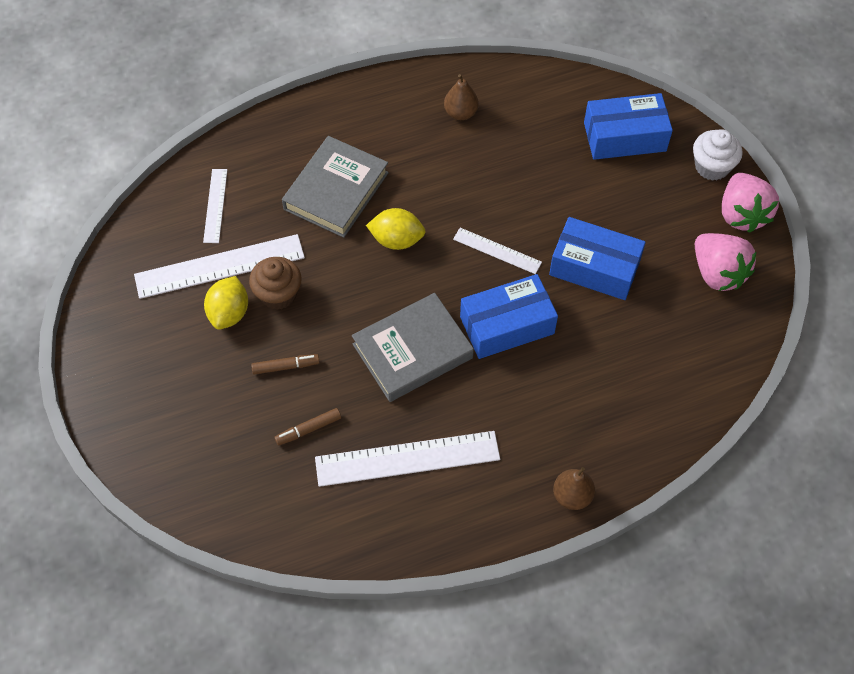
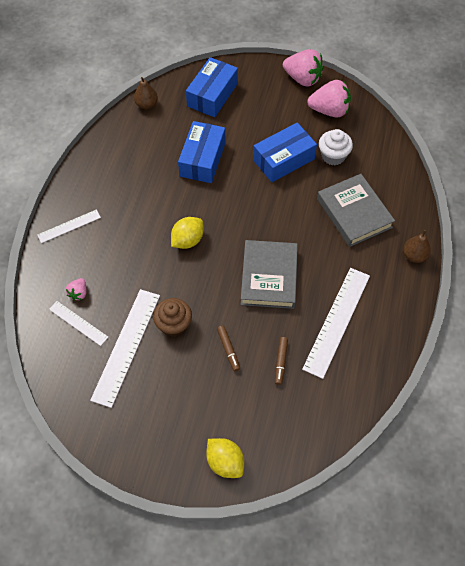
camera: 55 degrees left, 0 degrees up
yellow lemon [204,276,248,330] -> yellow lemon moved to [206,438,244,478]
brown marker [251,354,320,375] -> brown marker turned 135 degrees clockwise [217,326,240,372]
grey book [282,136,389,238] -> grey book moved to [317,174,395,247]
brown pear [444,74,479,120] -> brown pear moved to [134,77,158,109]
white ruler [453,228,542,274] -> white ruler moved to [37,209,101,243]
blue box [460,274,558,359] -> blue box moved to [178,121,225,183]
white cupcake [693,129,743,181] -> white cupcake moved to [319,129,353,165]
none -> pink strawberry [66,278,86,301]

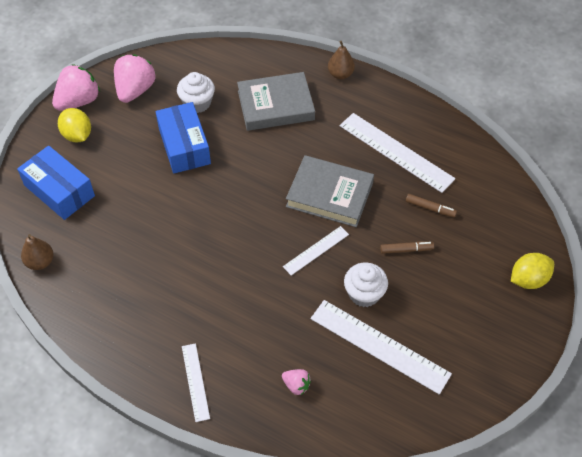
camera: 75 degrees left, 5 degrees down
white ruler [49,301,108,346] -> white ruler moved to [283,226,349,275]
brown cupcake [153,298,192,337] -> white cupcake [344,263,388,307]
yellow lemon [171,217,204,249] -> yellow lemon moved to [58,108,91,143]
blue box [178,121,225,183] -> none

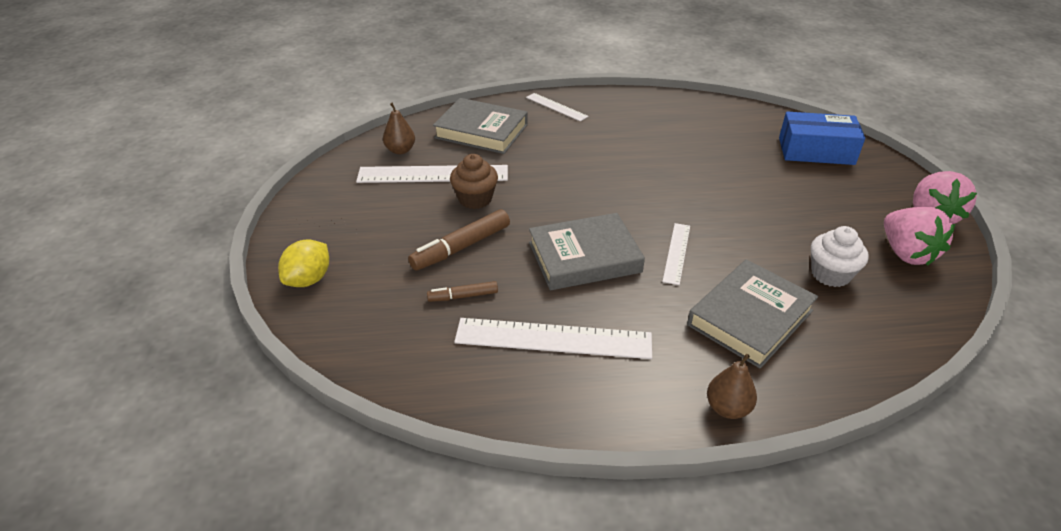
camera: 145 degrees right, 15 degrees down
brown pear [21,234,53,270] -> brown pear moved to [383,103,415,154]
yellow lemon [58,108,91,143] -> none
blue box [156,102,211,173] -> none
pink strawberry [282,369,311,395] -> grey book [433,98,528,154]
white ruler [283,226,349,275] -> white ruler moved to [662,223,690,285]
white cupcake [344,263,388,307] -> brown cupcake [450,154,498,209]
brown marker [380,242,434,254] -> brown marker [408,209,510,270], size x1.74

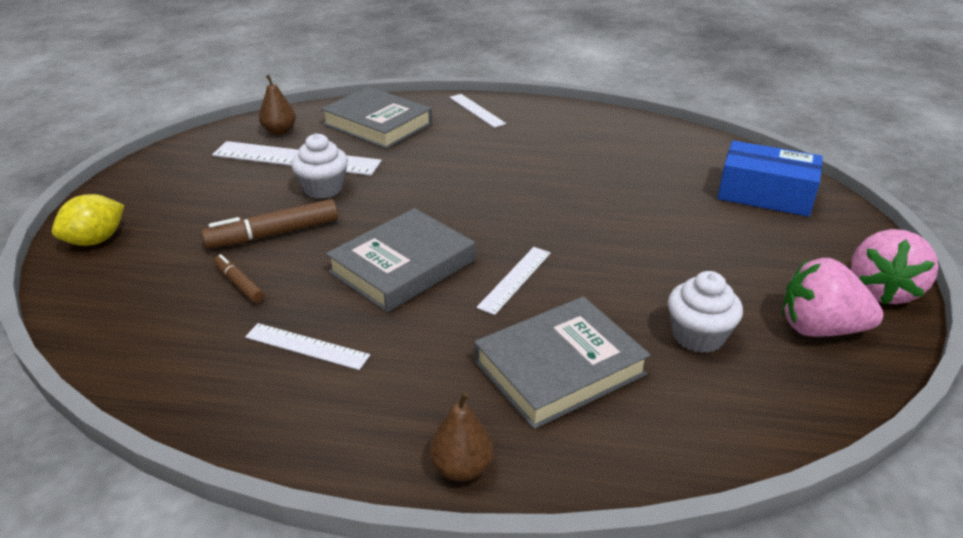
camera: 15 degrees right, 5 degrees down
brown marker [427,281,498,302] -> brown marker turned 45 degrees clockwise [214,254,265,303]
brown cupcake [450,154,498,209] -> white cupcake [291,133,348,199]
white ruler [454,318,652,359] -> white ruler [245,323,370,370], size x0.55
grey book [529,213,645,290] -> grey book turned 45 degrees counterclockwise [326,208,475,313]
pink strawberry [884,207,955,266] -> pink strawberry turned 105 degrees clockwise [782,258,883,337]

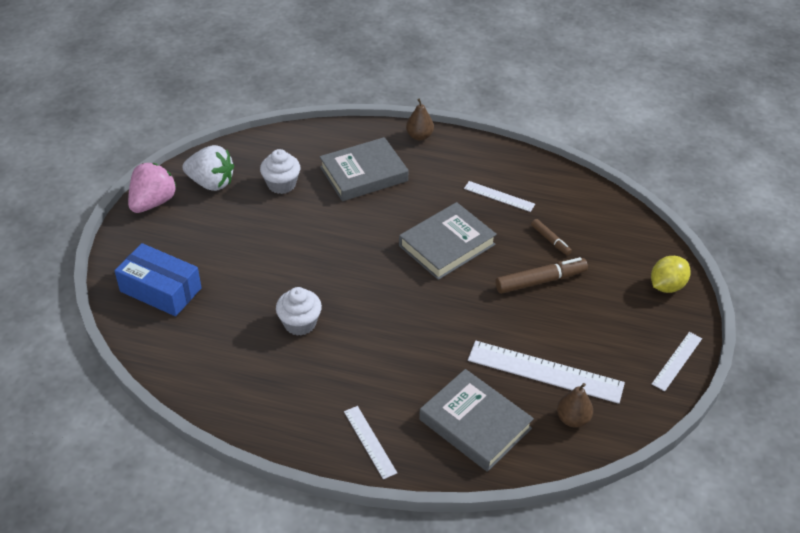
camera: 175 degrees left, 10 degrees up
white cupcake [291,133,348,199] -> white cupcake moved to [276,287,322,336]
white ruler [476,247,551,315] -> white ruler moved to [652,332,702,391]
pink strawberry [782,258,883,337] -> white strawberry [182,145,234,191]

